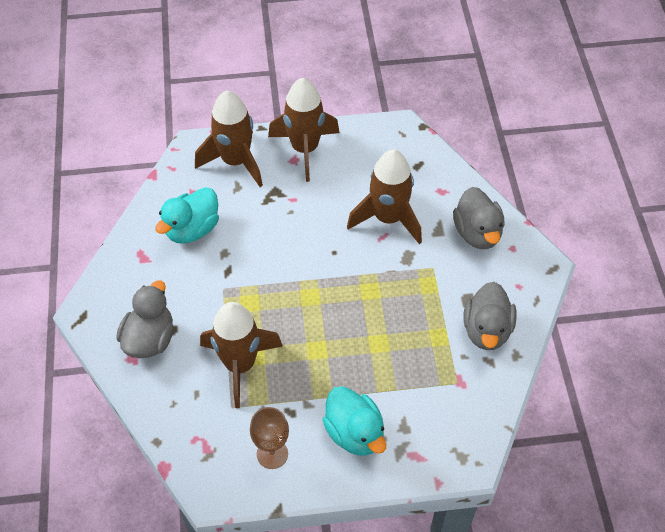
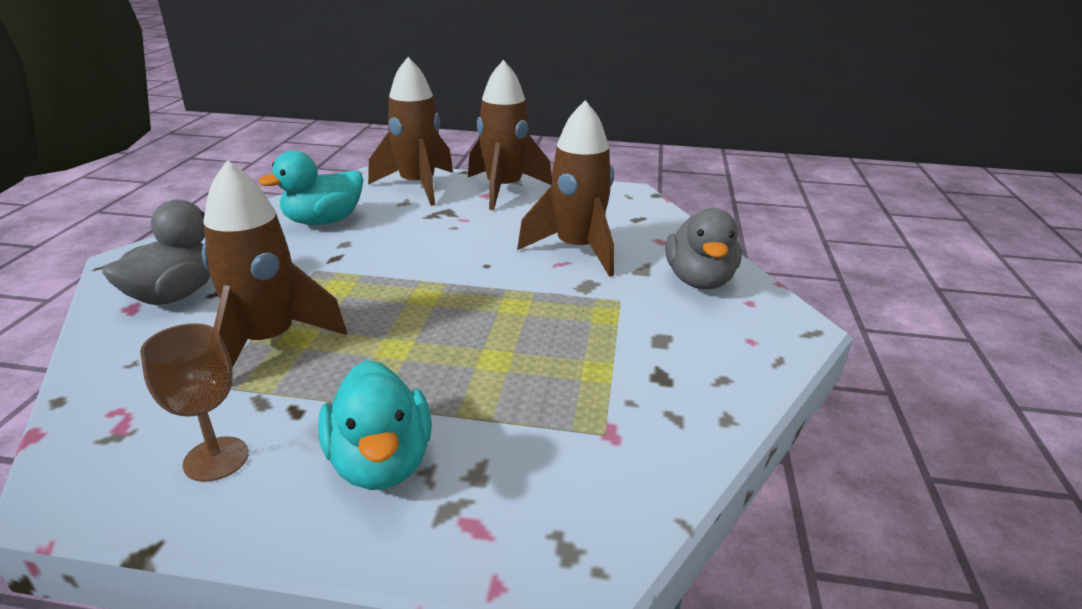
camera: 15 degrees right, 25 degrees down
grey duck [463,282,517,350] -> none

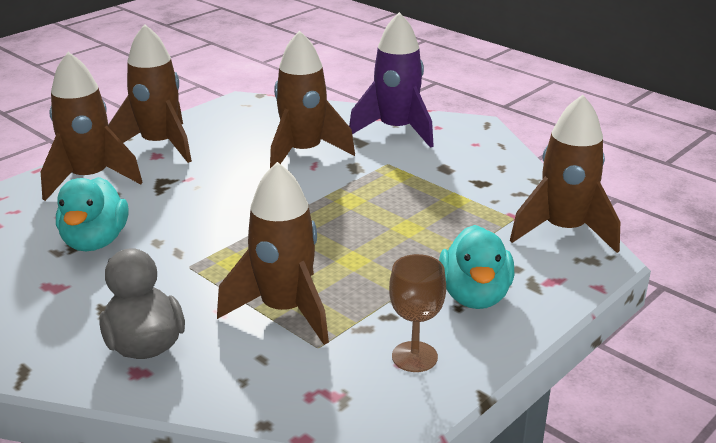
camera: 55 degrees left, 0 degrees up
turquoise duck [318,360,432,490] -> turquoise duck turned 75 degrees clockwise [439,225,515,309]
grey duck [666,208,742,289] -> purple rocket [349,12,434,148]
none -> brown rocket [510,95,620,253]

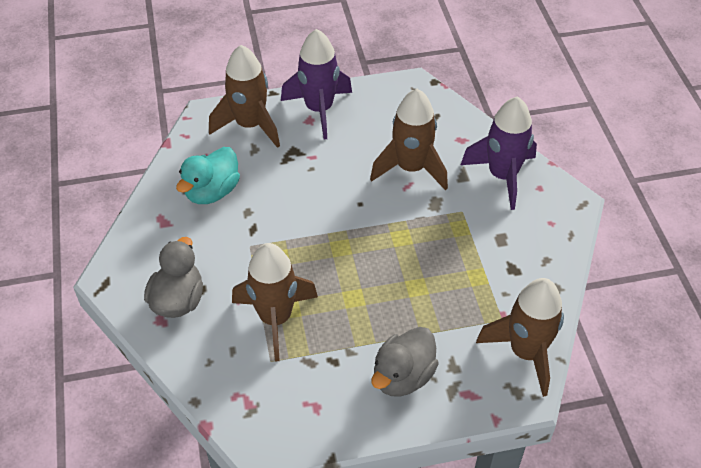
camera: 35 degrees right, 20 degrees up
brown rocket [108,24,192,163] -> purple rocket [281,29,352,140]
brown goblet [389,254,446,372] -> none
turquoise duck [439,225,515,309] -> grey duck [372,327,439,397]

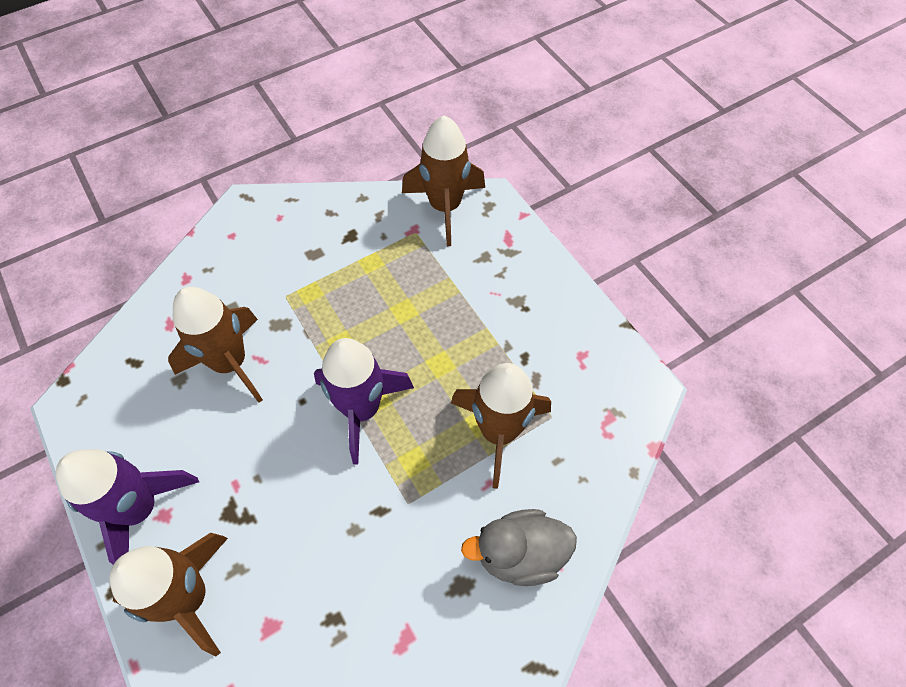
camera: 110 degrees left, 10 degrees up
turquoise duck [176,147,240,204] -> none
grey duck [372,327,439,397] -> none
purple rocket [461,96,537,210] -> purple rocket moved to [314,338,414,464]

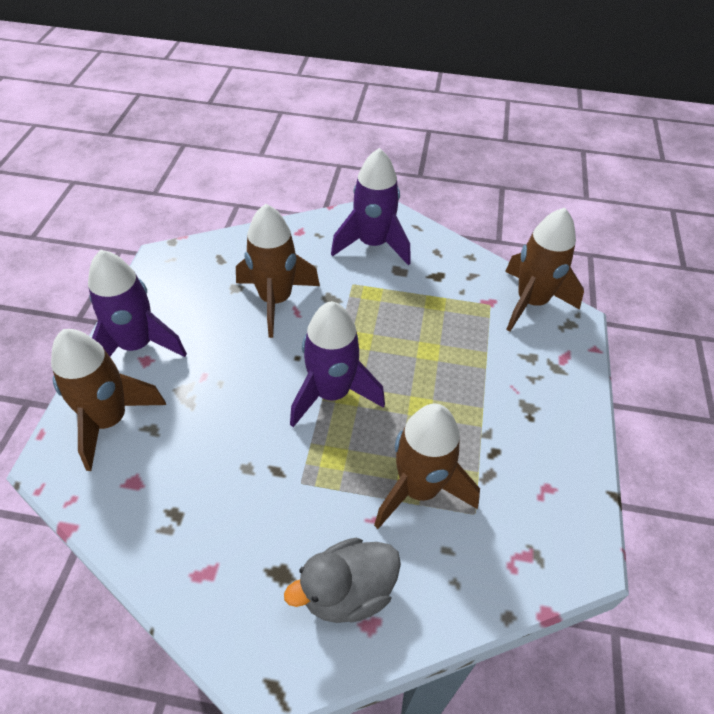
camera: 40 degrees right, 10 degrees down
grey duck [461,509,577,586] -> grey duck turned 60 degrees counterclockwise [284,538,401,623]
none -> purple rocket [331,148,411,265]

